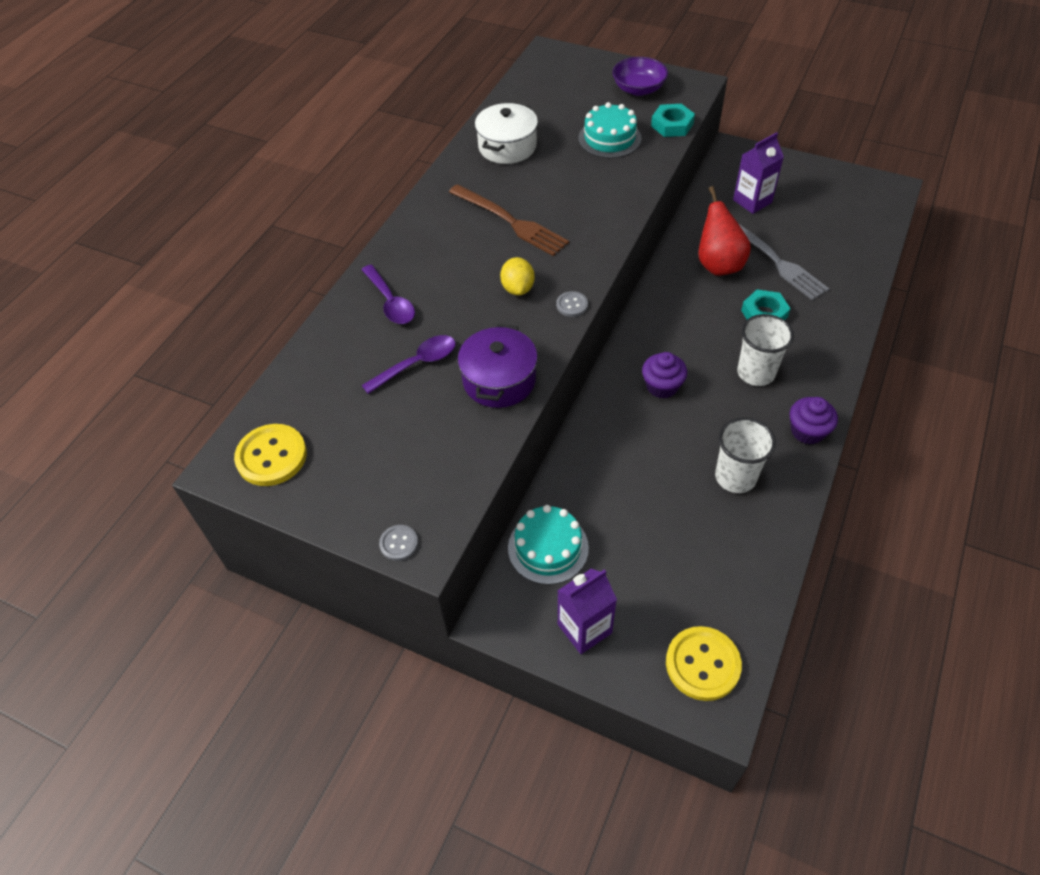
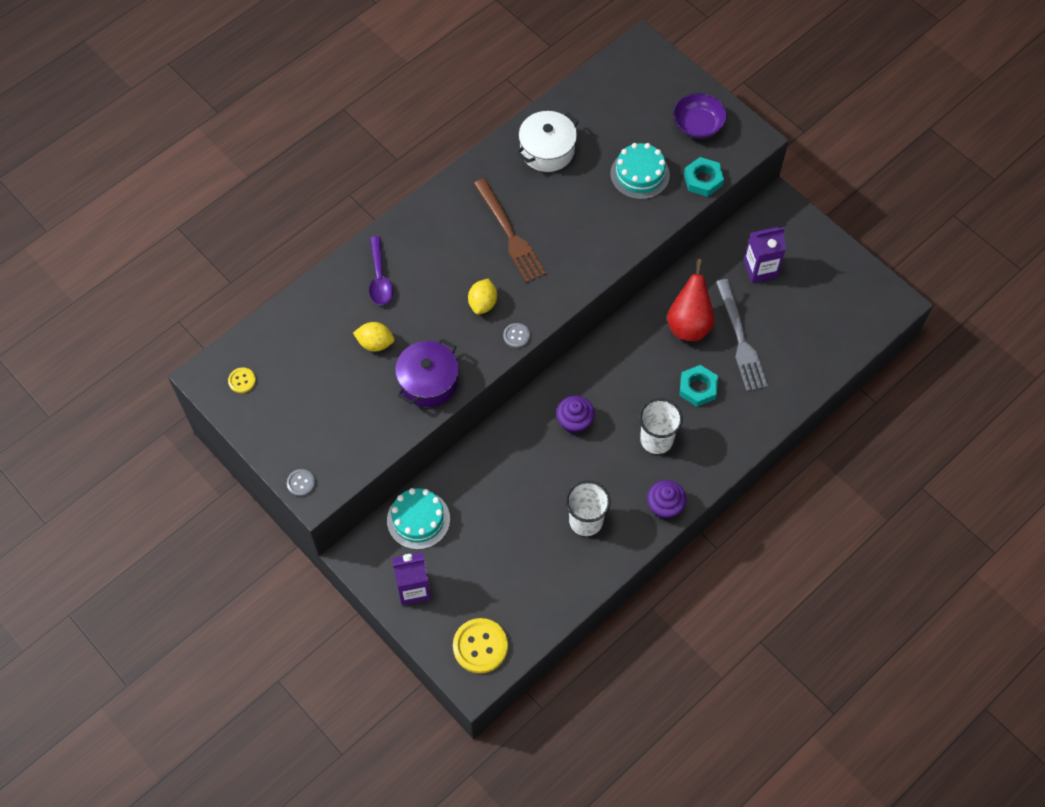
camera: 20 degrees right, 10 degrees up
yellow button [234,424,307,486] -> yellow button [228,368,256,393], size x0.51
purple spoon [362,335,456,394] -> yellow lemon [353,322,394,351]

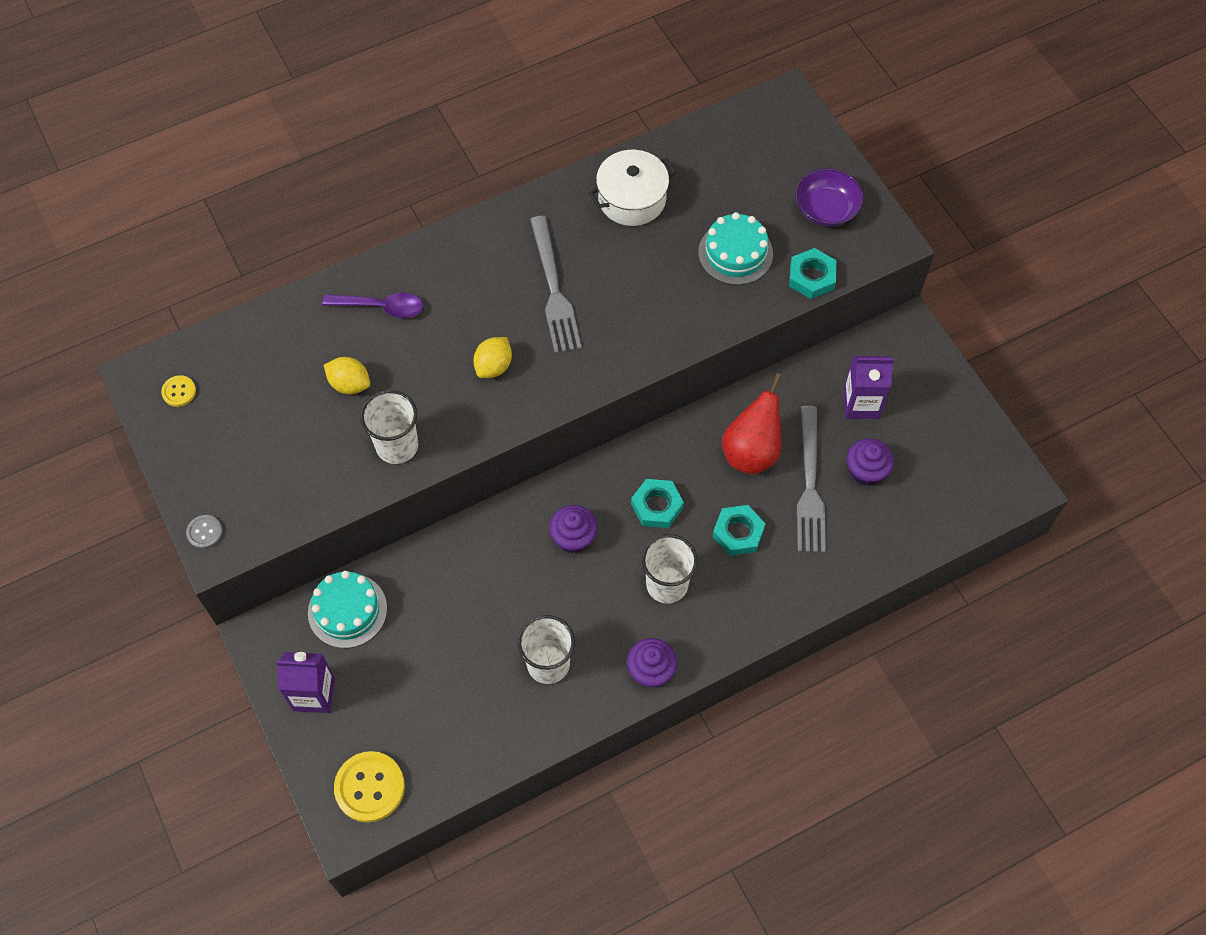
camera: 15 degrees right, 0 degrees up
purple spoon [369,236,393,305] -> purple spoon turned 90 degrees counterclockwise [322,293,423,318]
purple pot [395,338,459,407] -> white cup [360,390,418,464]
brown fork [474,178,546,283] -> grey fork [530,216,582,353]
grey button [503,323,530,348] -> none
none -> turquoise nut [631,479,684,528]
none -> purple cupcake [847,438,894,486]

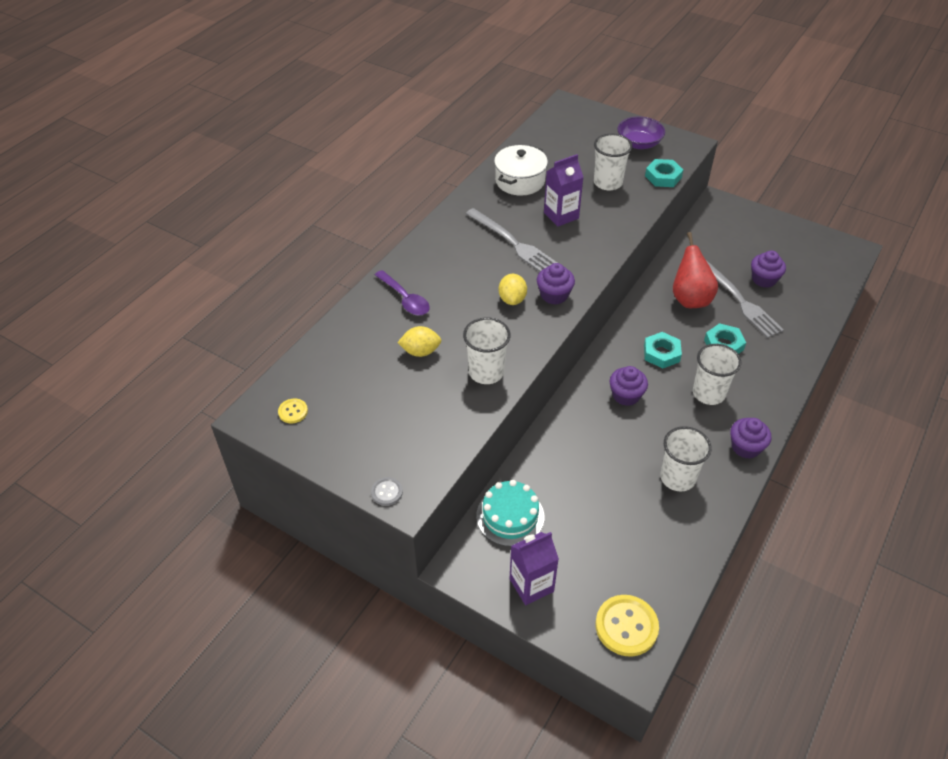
camera: 30 degrees left, 15 degrees down
purple spoon [322,293,423,318] -> purple spoon turned 75 degrees clockwise [375,270,430,315]
turquoise cake [698,212,773,285] -> white cup [594,134,632,190]
purple carton [843,356,894,419] -> purple carton moved to [544,154,583,227]
none -> purple cupcake [537,263,575,305]

